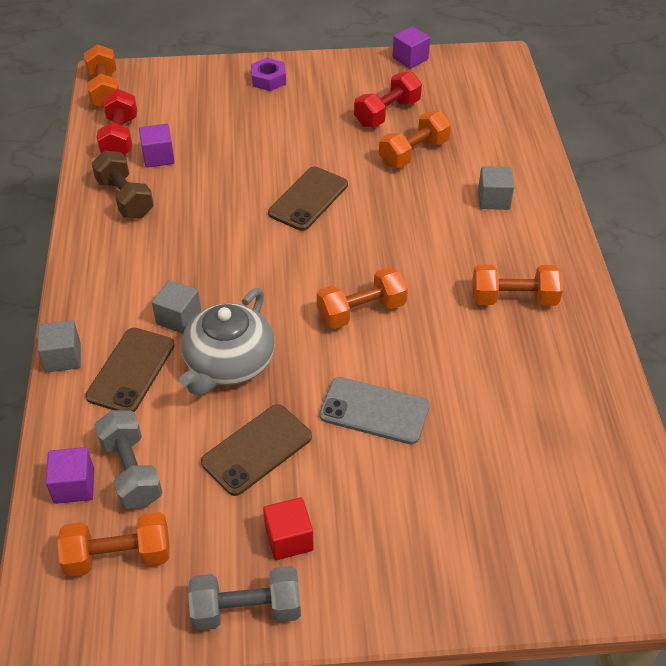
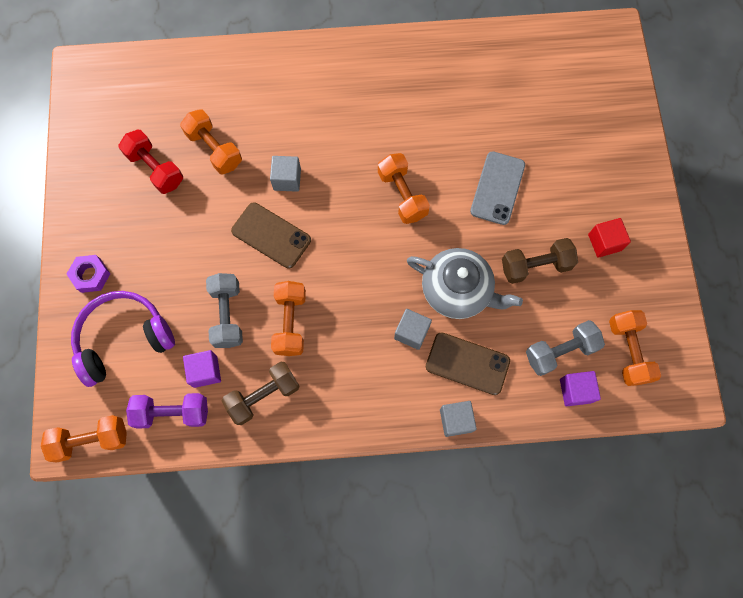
camera: 90 degrees left, 25 degrees up
red dumbbell [96,89,137,155] -> purple dumbbell [126,393,208,429]
grey dumbbell [188,566,301,631] -> grey dumbbell moved to [206,273,243,348]
brown phone [201,404,312,496] -> brown dumbbell [502,238,578,284]
purple cube [392,26,430,69] -> none
orange dumbbell [472,264,563,306] -> orange dumbbell moved to [271,281,306,356]
grey cube [478,166,514,210] -> grey cube moved to [270,156,301,192]
none -> purple headphones [71,291,175,387]

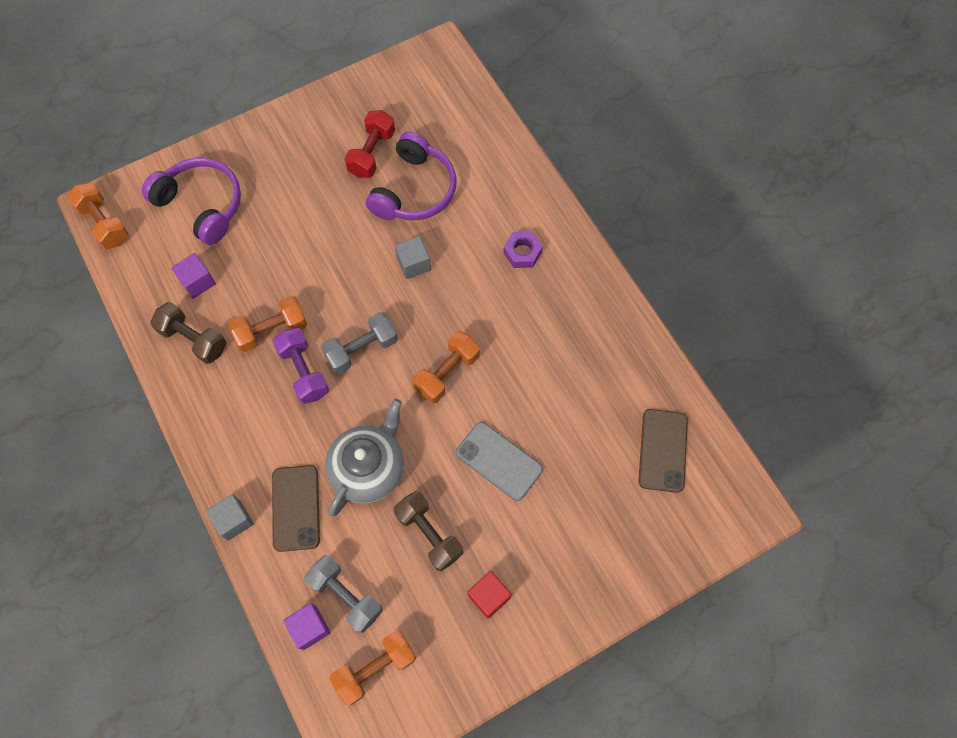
camera: 65 degrees right, 5 degrees down
purple nut [66,255,111,293] -> purple nut moved to [503,231,543,268]
purple dumbbell [126,393,208,429] -> purple dumbbell moved to [272,327,329,404]
orange dumbbell [180,109,242,174] -> purple headphones [366,132,457,220]
grey dumbbell [206,273,243,348] -> grey dumbbell moved to [321,312,398,374]
brown phone [231,202,311,269] -> brown phone moved to [638,409,688,493]
grey cube [394,309,432,350] -> none
grey teapot [407,248,523,319] -> grey teapot turned 150 degrees counterclockwise [325,399,404,517]
grey phone [470,151,525,225] -> grey phone turned 45 degrees clockwise [456,422,543,501]

